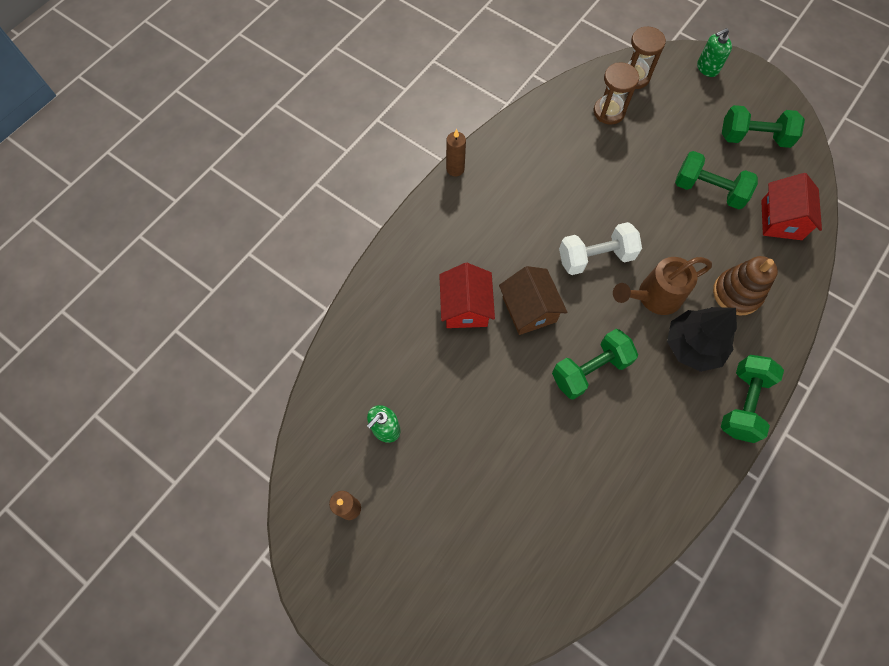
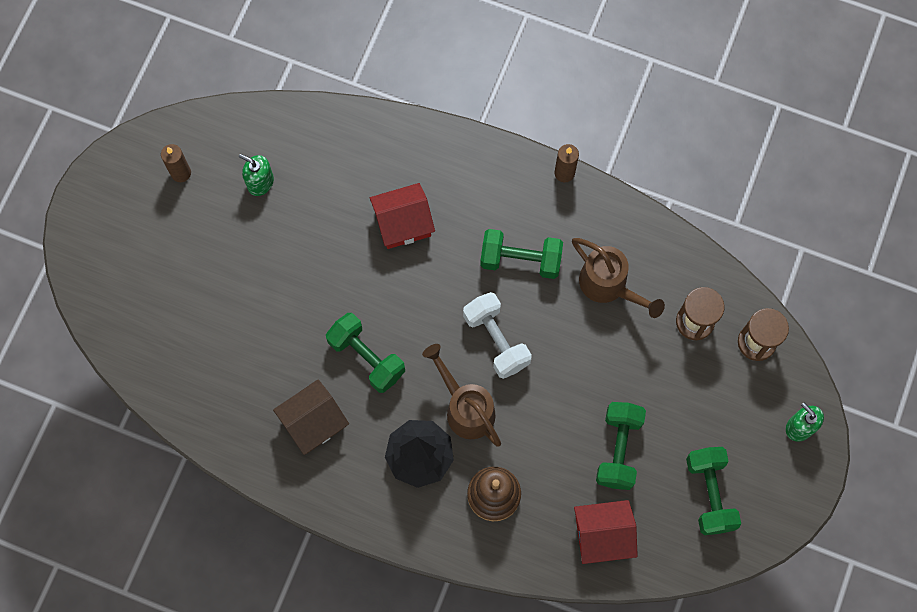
camera: 75 degrees right, 5 degrees up
brown house [499,266,568,335] -> brown house moved to [273,379,349,455]
green dumbbell [721,355,784,443] -> green dumbbell moved to [480,229,563,279]
none -> brown watering can [572,238,665,318]

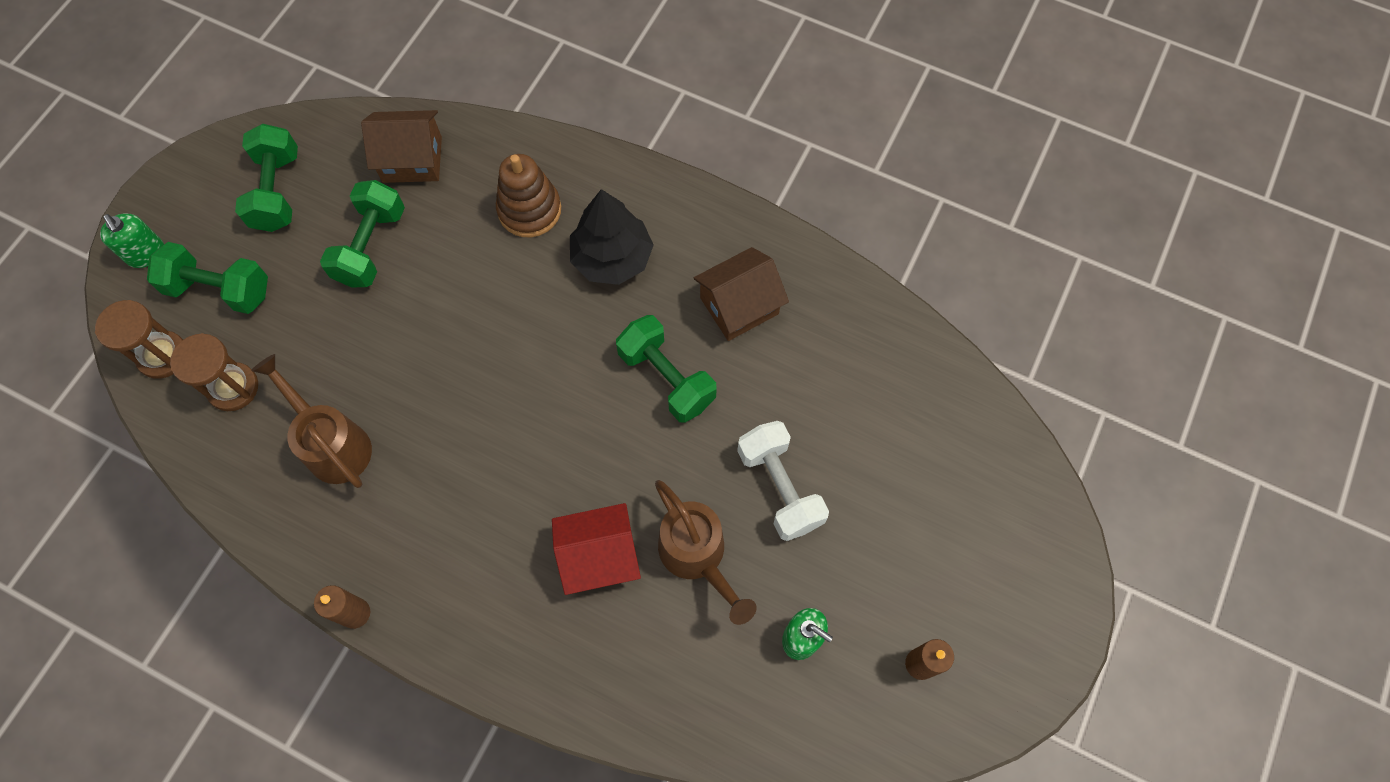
camera: 175 degrees left, 5 degrees down
brown watering can [422,344,501,446] -> brown watering can moved to [655,480,757,625]
white dumbbell [463,292,532,379] -> white dumbbell moved to [737,421,829,541]
green dumbbell [480,229,563,279] -> green dumbbell moved to [147,242,268,314]
red house [574,500,638,564] -> brown house [361,110,442,183]

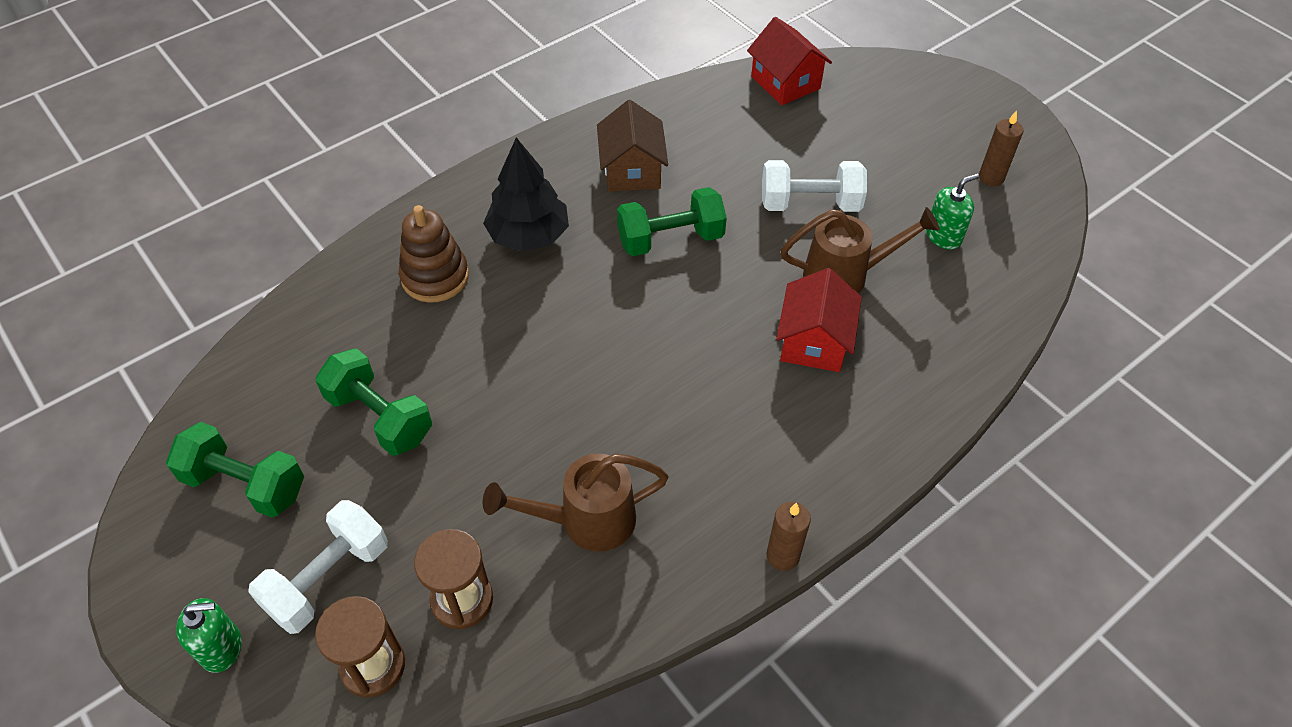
camera: 65 degrees left, 15 degrees down
green dumbbell [147,242,268,314] -> white dumbbell [248,500,388,634]
brown house [361,110,442,183] -> none
none -> red house [747,17,832,105]

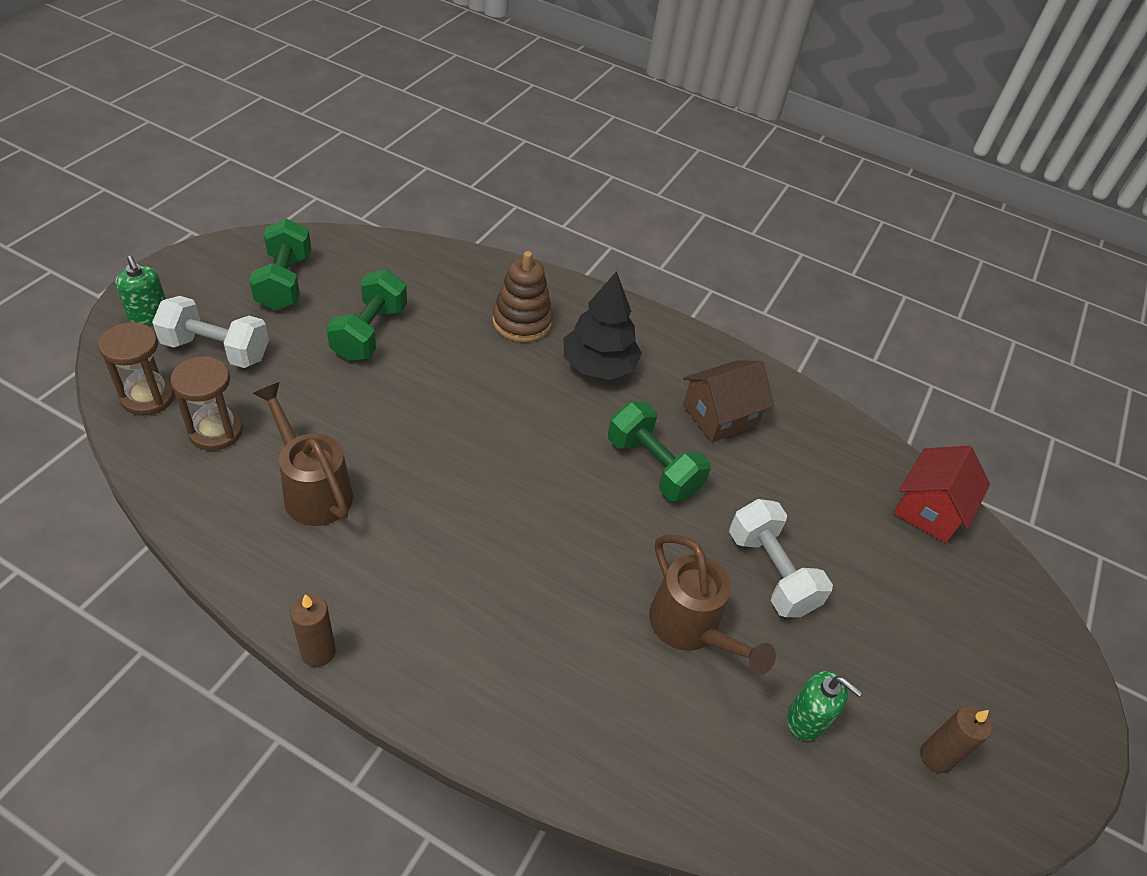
camera: 60 degrees right, 5 degrees down
red house [776,268,862,372] -> none

